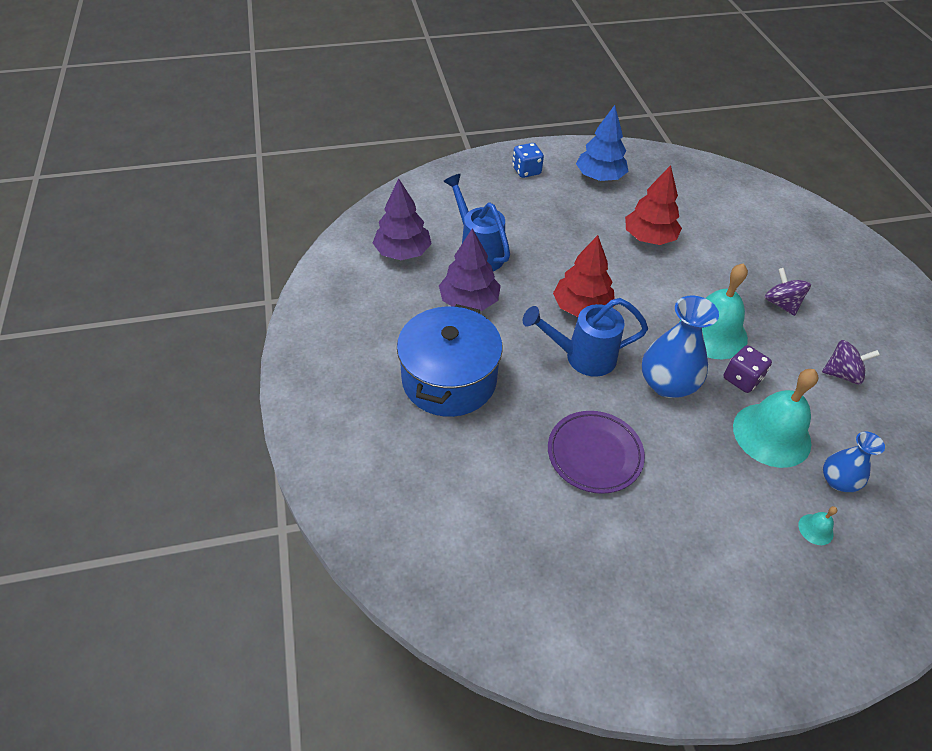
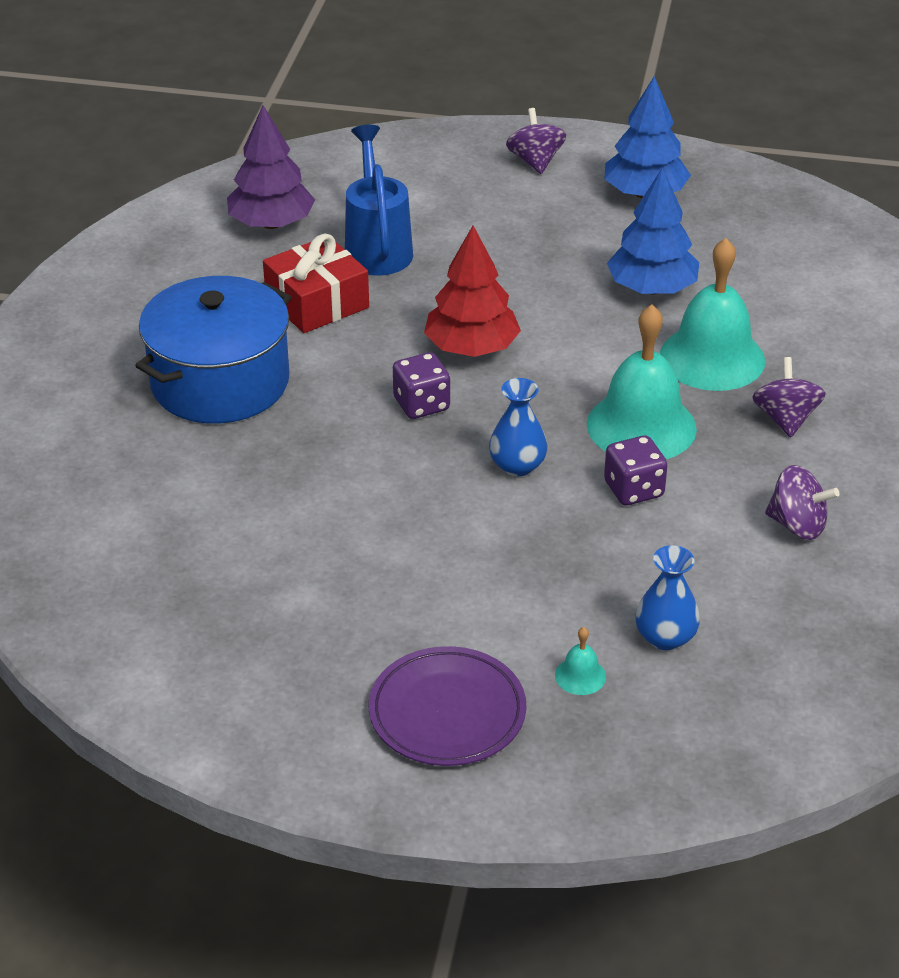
camera: 25 degrees right, 10 degrees down
purple tree [439,228,501,311] -> red gift [263,234,369,333]
blue dice [512,143,544,178] -> purple spinning top [506,108,566,174]
blue watering can [523,298,648,377] -> purple dice [393,352,450,419]
purple plate [548,411,645,494] -> purple plate moved to [369,646,526,766]
red tree [625,165,682,245] -> blue tree [607,167,699,294]
blue vase [642,296,719,398] -> blue vase [489,378,547,476], size x0.60
turquoise bell [733,369,818,468] -> turquoise bell moved to [660,238,765,391]

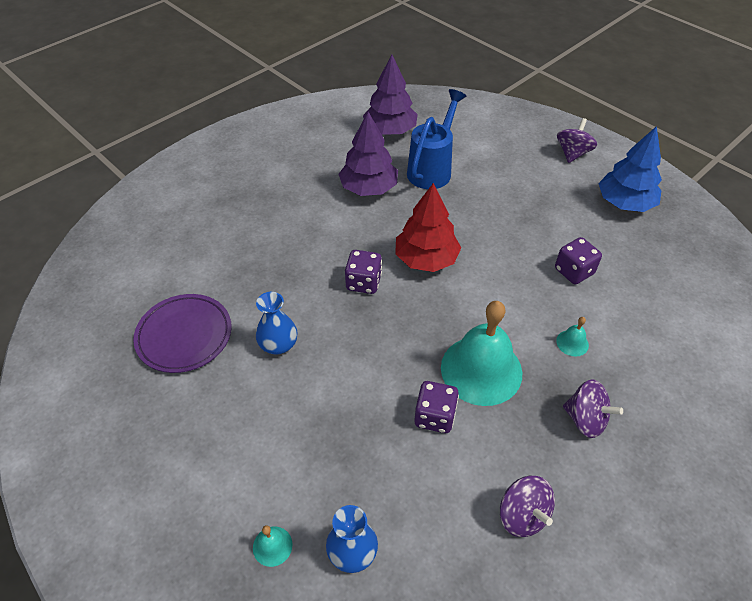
camera: 35 degrees right, 10 degrees up
blue pot [135,276,291,424] -> none
red gift [263,234,369,333] -> purple tree [338,112,398,196]
purple plate [369,646,526,766] -> purple plate moved to [133,294,232,373]
blue vase [489,378,547,476] -> blue vase moved to [256,292,297,354]
blue tree [607,167,699,294] -> purple dice [555,237,602,284]
turquoise bell [660,238,765,391] -> turquoise bell [556,317,589,356], size x0.40
purple spinning top [752,357,826,437] -> purple spinning top turned 90 degrees clockwise [563,380,623,438]

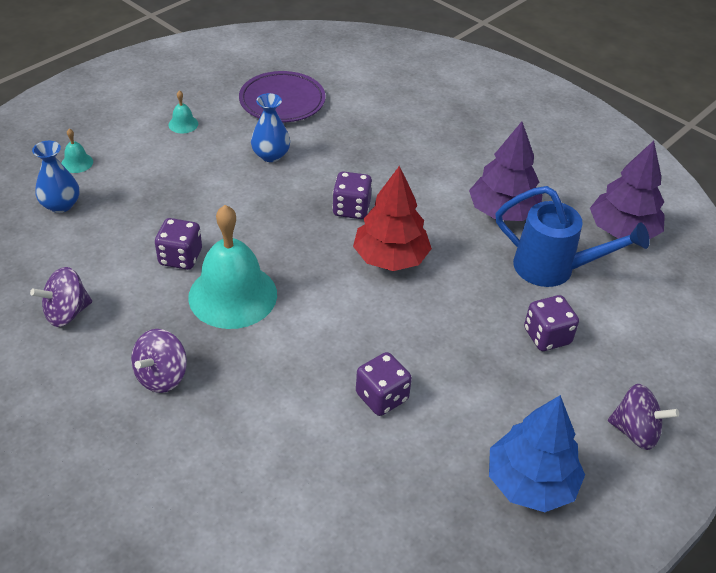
camera: 85 degrees right, 5 degrees down
turquoise bell [556,317,589,356] -> turquoise bell moved to [168,90,198,134]
none -> purple dice [524,295,579,351]

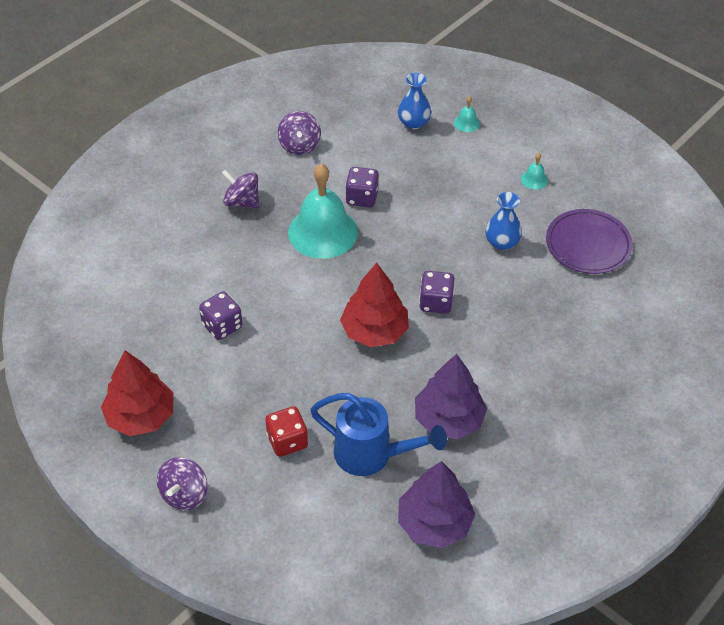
camera: 90 degrees right, 5 degrees up
purple spinning top [30,267,92,327] -> purple spinning top turned 150 degrees counterclockwise [277,111,321,155]
blue tree [489,395,585,512] -> red tree [101,350,174,436]
blue watering can [496,186,650,287] -> blue watering can turned 90 degrees counterclockwise [310,393,447,476]
purple dice [524,295,579,351] -> red dice [265,406,308,457]

